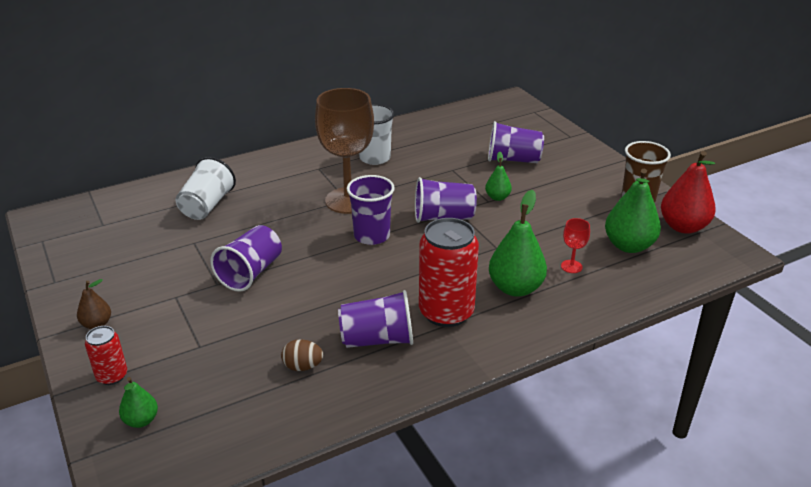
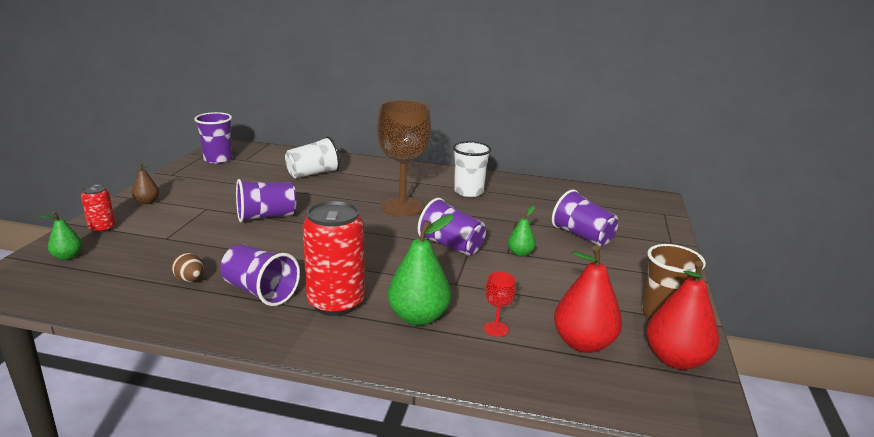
camera: 40 degrees right, 10 degrees down
purple cup [347,175,395,245] -> purple cup moved to [194,112,232,163]
green pear [605,169,661,253] -> red pear [554,245,622,353]

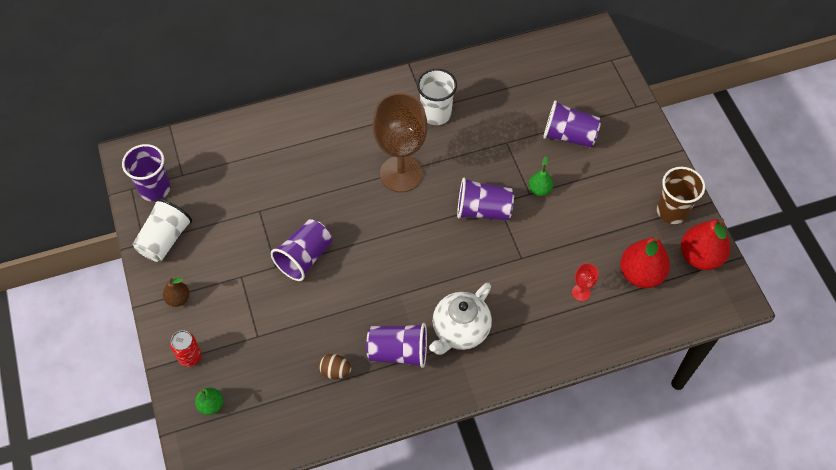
camera: 30 degrees left, 35 degrees up
white cup [285,136,340,178] -> white cup moved to [133,199,192,262]
red can [302,201,365,316] -> white teapot [429,283,492,355]
green pear [388,214,454,326] -> none

